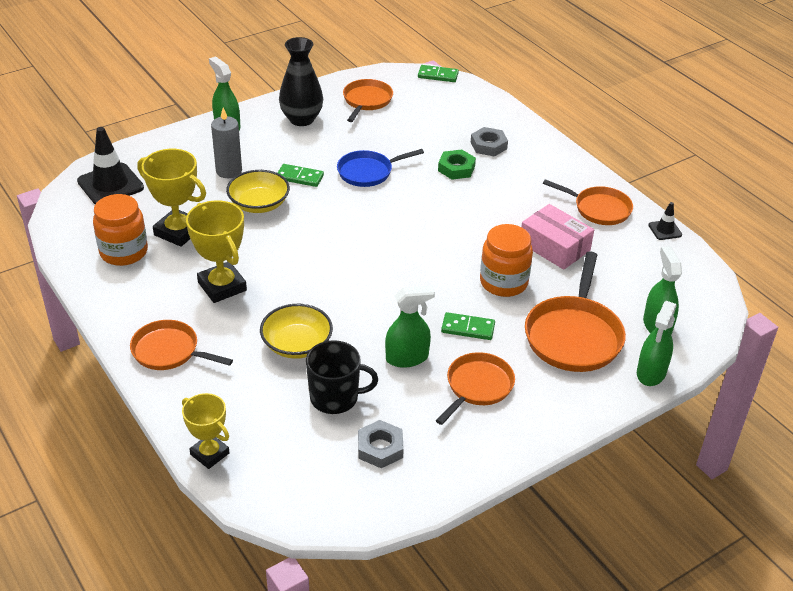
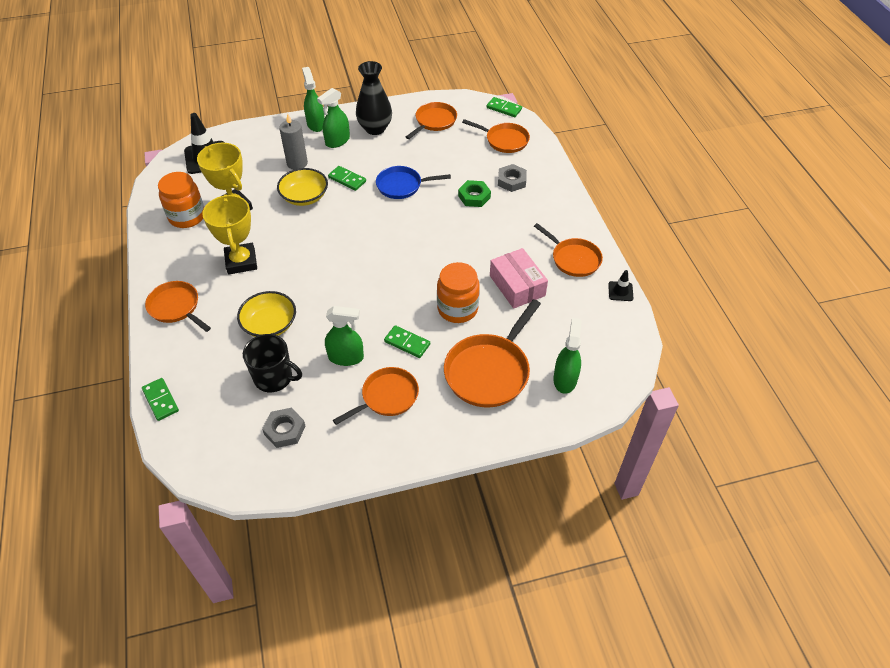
camera: 20 degrees right, 10 degrees up
yellow trophy [182,393,230,469] -> green domino [142,378,179,421]
green spray bottle [637,301,677,386] -> green spray bottle moved to [317,88,350,148]
none -> orange pan [462,119,530,153]

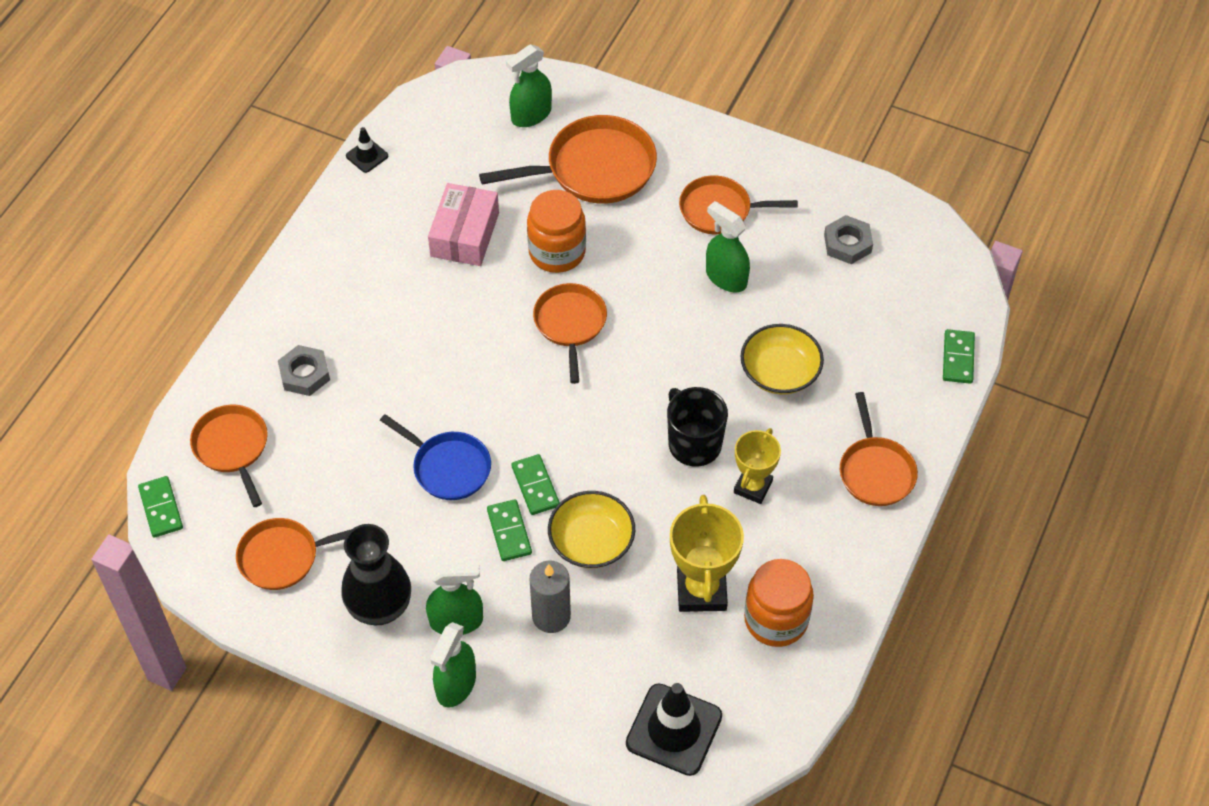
camera: 140 degrees left, 5 degrees up
yellow trophy [202,194,257,275] -> yellow trophy [734,428,781,504], size x0.65
black mug [243,334,302,392] -> black mug moved to [667,387,728,467]
green domino [384,325,430,358] -> green domino moved to [511,454,560,515]
green nut [458,180,491,207] -> none
orange pan [534,223,603,277] -> orange pan moved to [533,283,607,384]

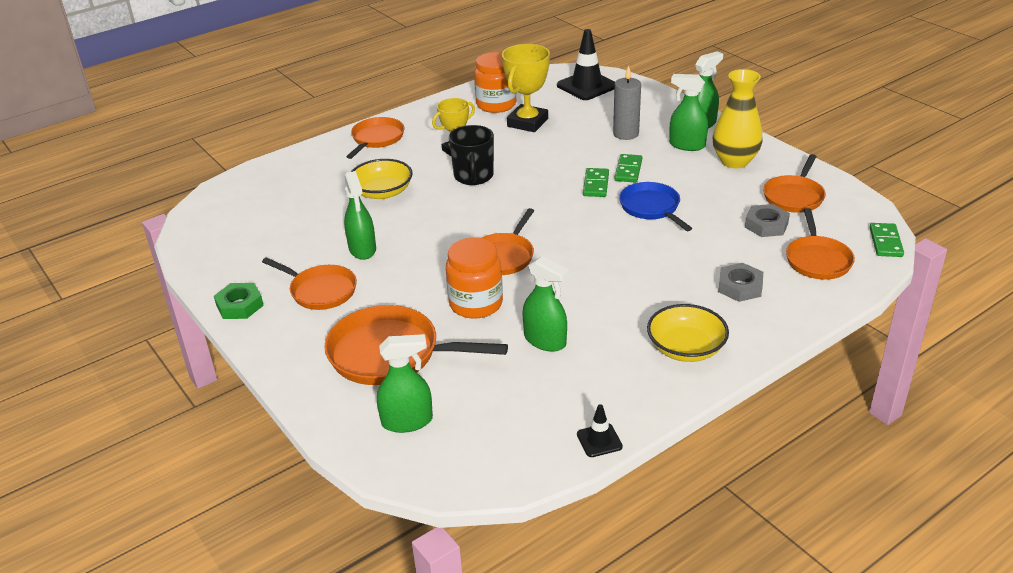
camera: 150 degrees left, 20 degrees down
orange pan [236,518,352,590] -> orange pan turned 105 degrees clockwise [763,154,826,213]
black vase [341,524,411,626] -> yellow vase [713,69,762,168]
pink box [428,183,499,266] -> green spray bottle [522,256,569,352]
yellow bowl [548,491,635,568] -> yellow bowl moved to [647,304,729,362]
grey nut [824,215,873,264] -> grey nut moved to [745,204,790,237]
green domino [943,329,975,384] -> none
none -> green nut [214,283,264,319]

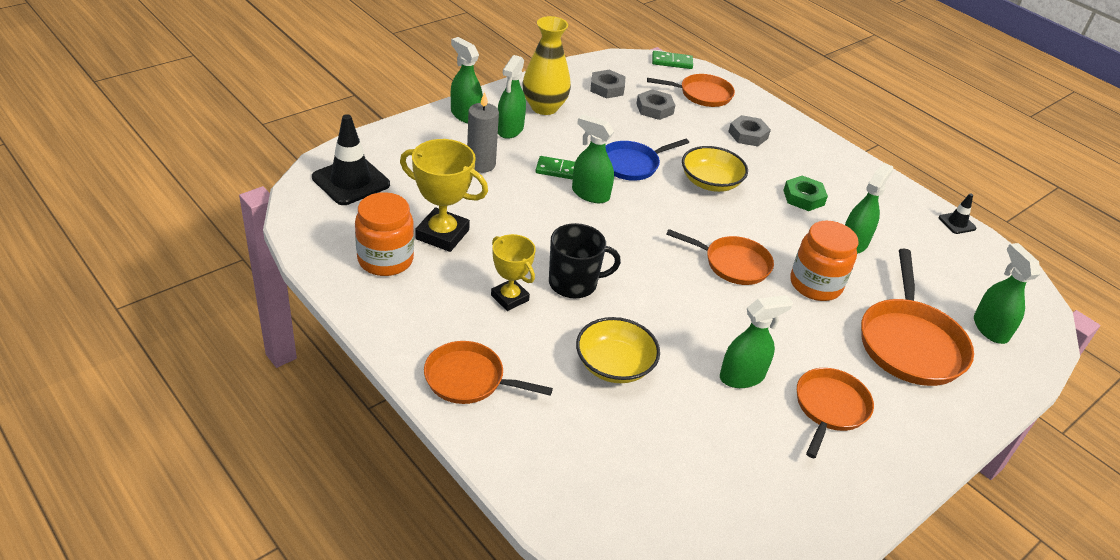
camera: 100 degrees left, 5 degrees up
green nut [214,283,264,319] -> green nut moved to [783,176,828,211]
green domino [583,168,609,197] -> green spray bottle [572,114,614,203]
yellow bowl [647,304,729,362] -> yellow bowl moved to [682,146,748,192]
orange pan [763,154,826,213] -> grey nut [590,70,625,99]

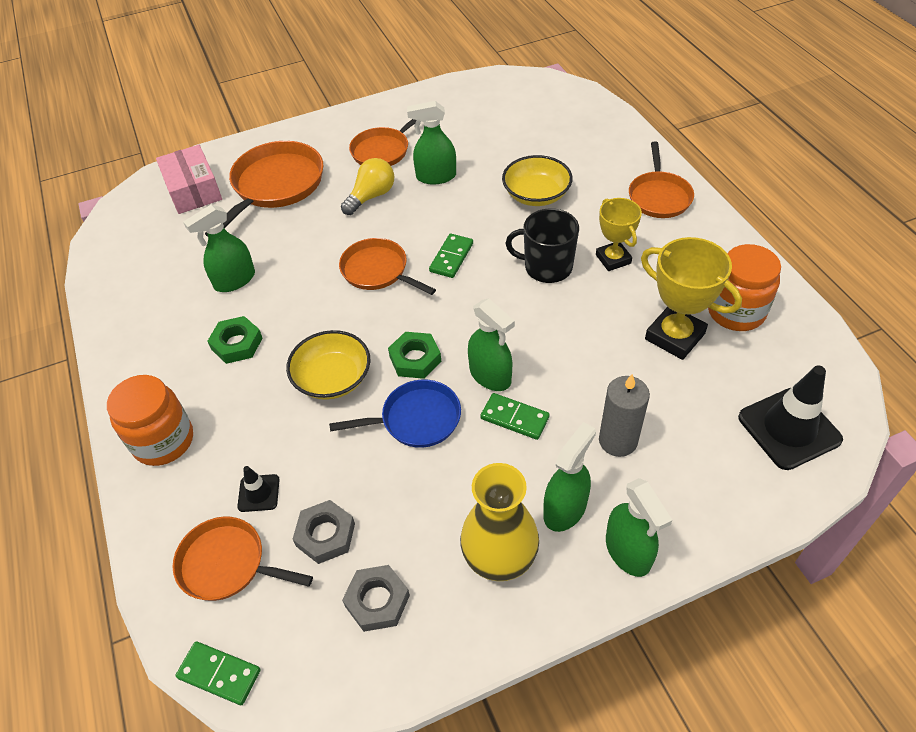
camera: 155 degrees left, 10 degrees up
orange pan [424,341,553,404] -> orange pan turned 60 degrees clockwise [629,142,694,218]
grey nut [728,115,771,146] -> none
orange jar [790,221,858,301] -> orange jar moved to [107,375,193,466]
black traffic cone [939,193,977,234] -> black traffic cone moved to [237,466,279,512]
green spray bottle [974,243,1040,344] -> pink box [156,145,222,214]
none -> yellow light bulb [341,158,394,215]
none -> green nut [388,332,441,379]
none -> green domino [429,234,473,278]

